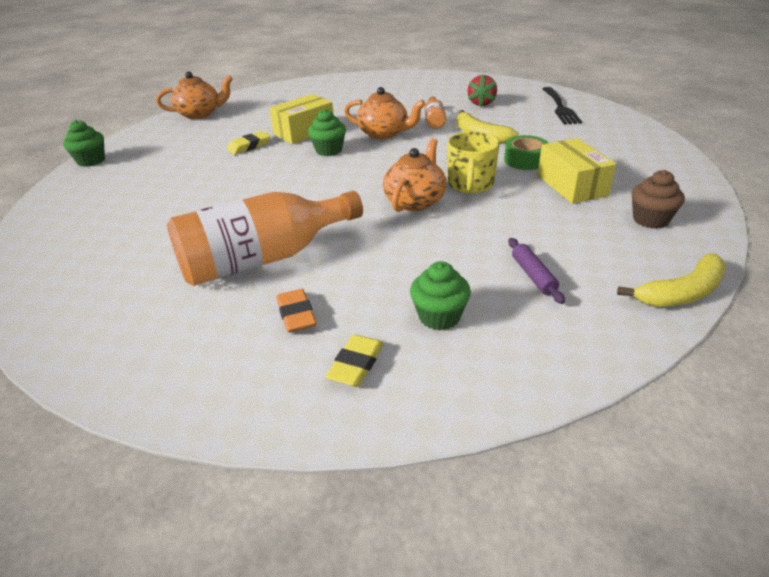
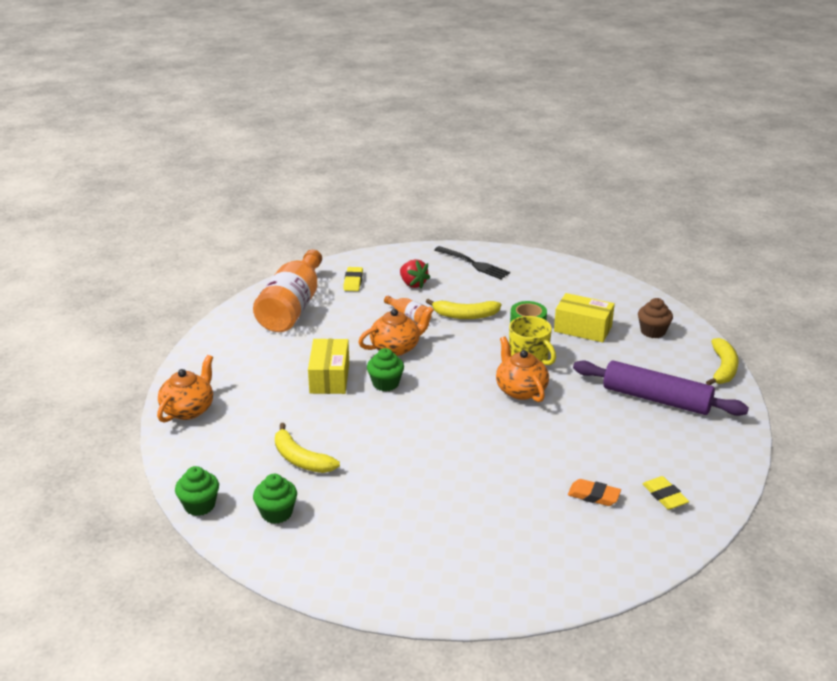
camera: 50 degrees left, 5 degrees down
orange bottle [167,191,363,286] -> orange bottle moved to [253,249,322,332]
yellow eraser [227,131,270,155] -> yellow eraser moved to [343,267,363,291]
green cupcake [410,261,471,330] -> green cupcake moved to [253,474,297,524]
purple rolling pin [508,238,565,304] -> purple rolling pin [573,360,749,416], size x2.27
none -> yellow banana [275,423,340,473]

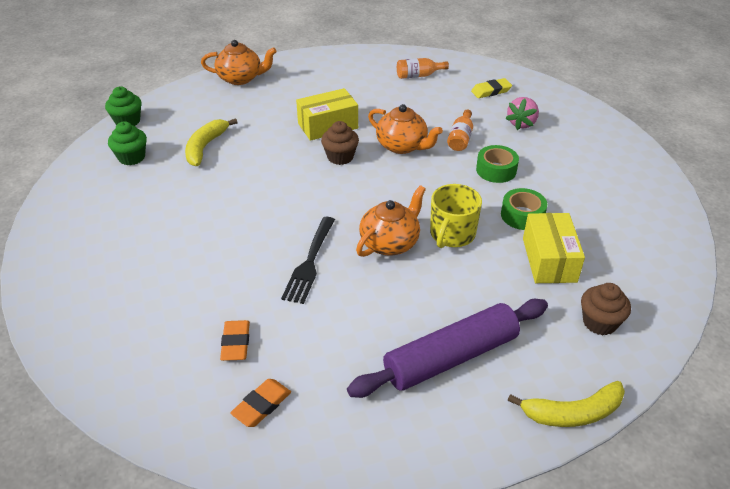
camera: 65 degrees right, 10 degrees up
orange bottle [253,249,322,332] -> orange bottle [397,58,449,79], size x0.43
green cupcake [367,348,404,391] -> brown cupcake [321,121,359,165]
red strawberry [400,259,430,289] -> pink strawberry [506,97,539,130]
yellow banana [426,299,501,319] -> green tape [476,145,519,183]
black fork [434,246,510,279] -> black fork moved to [281,217,335,304]
purple rolling pin [573,360,749,416] -> purple rolling pin turned 60 degrees clockwise [347,299,548,398]
yellow eraser [643,476,689,510] -> orange eraser [230,379,291,427]

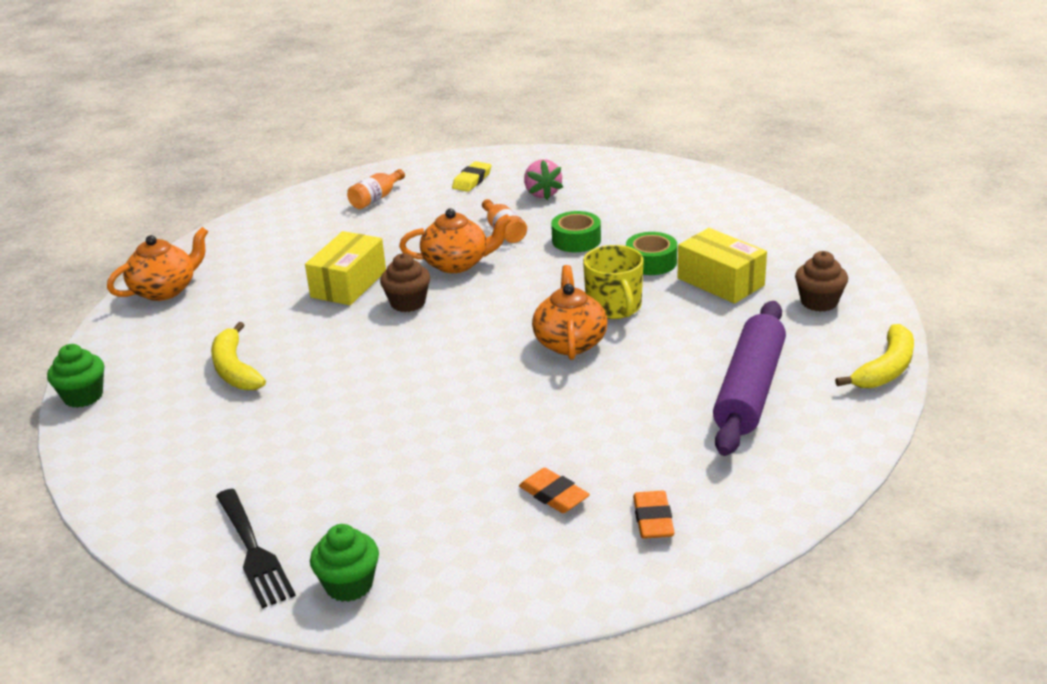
camera: 40 degrees left, 10 degrees down
green cupcake [108,121,147,165] -> green cupcake moved to [310,524,379,602]
black fork [281,217,335,304] -> black fork moved to [216,489,296,609]

